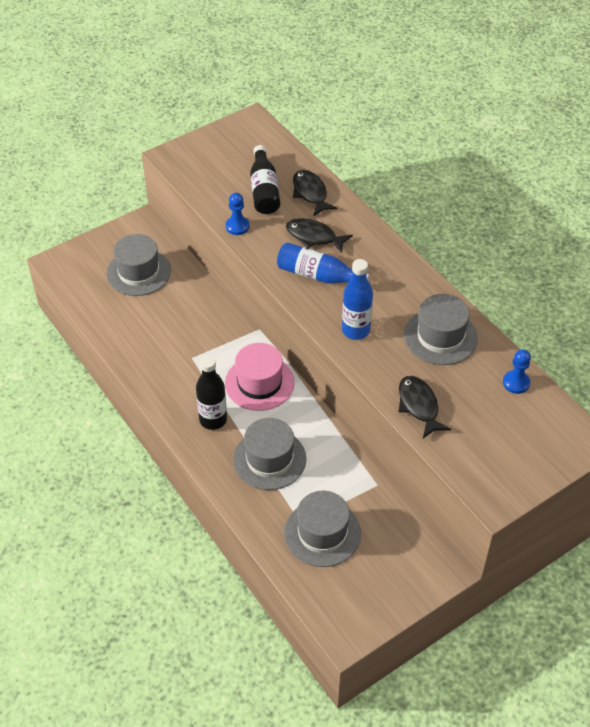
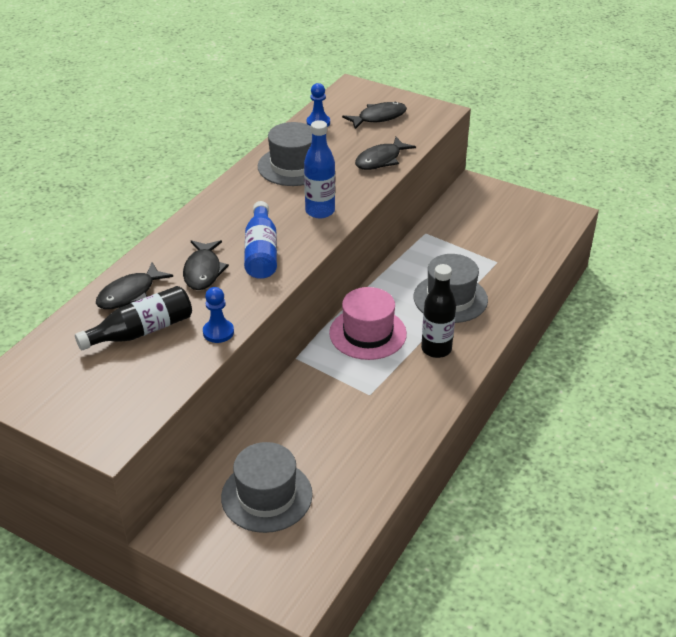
camera: 115 degrees left, 10 degrees down
grey hat [284,491,361,567] -> none
none -> black fish [342,102,407,129]

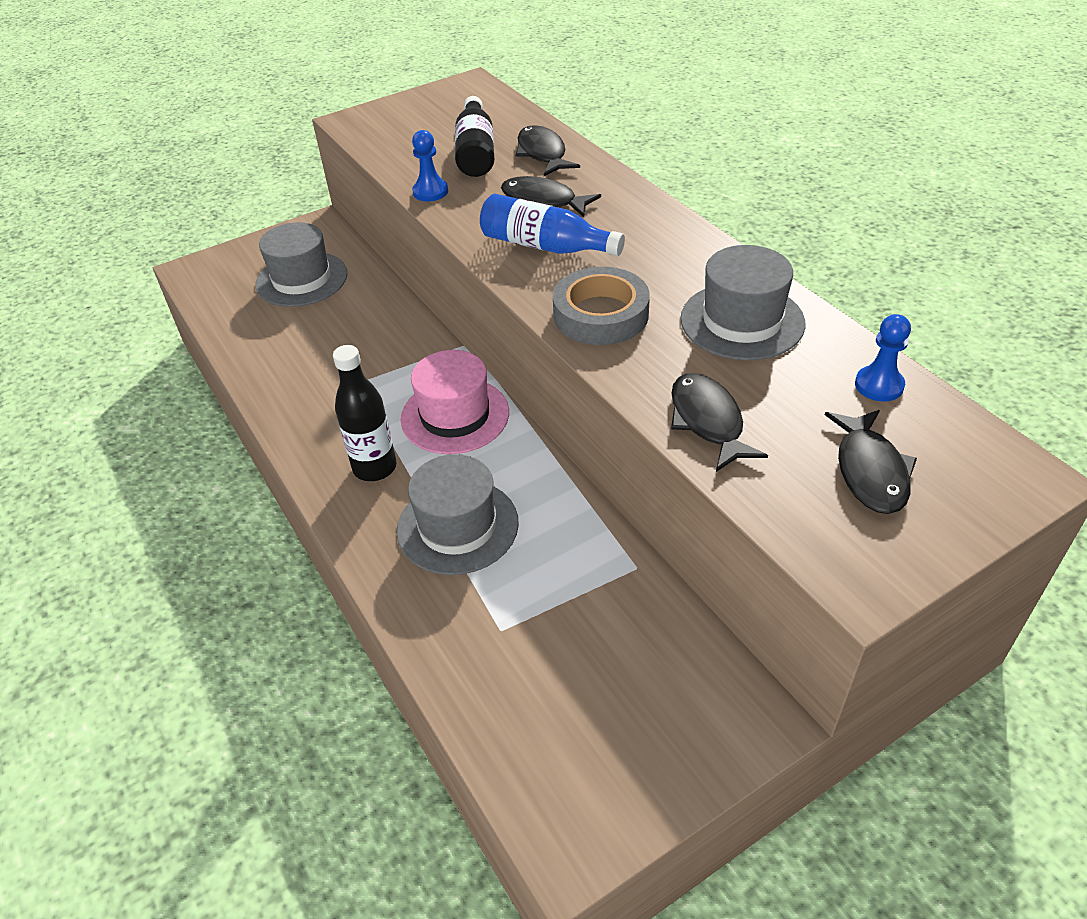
camera: 120 degrees right, 5 degrees up
blue bottle [304,120,335,218] -> grey tape [553,267,650,345]

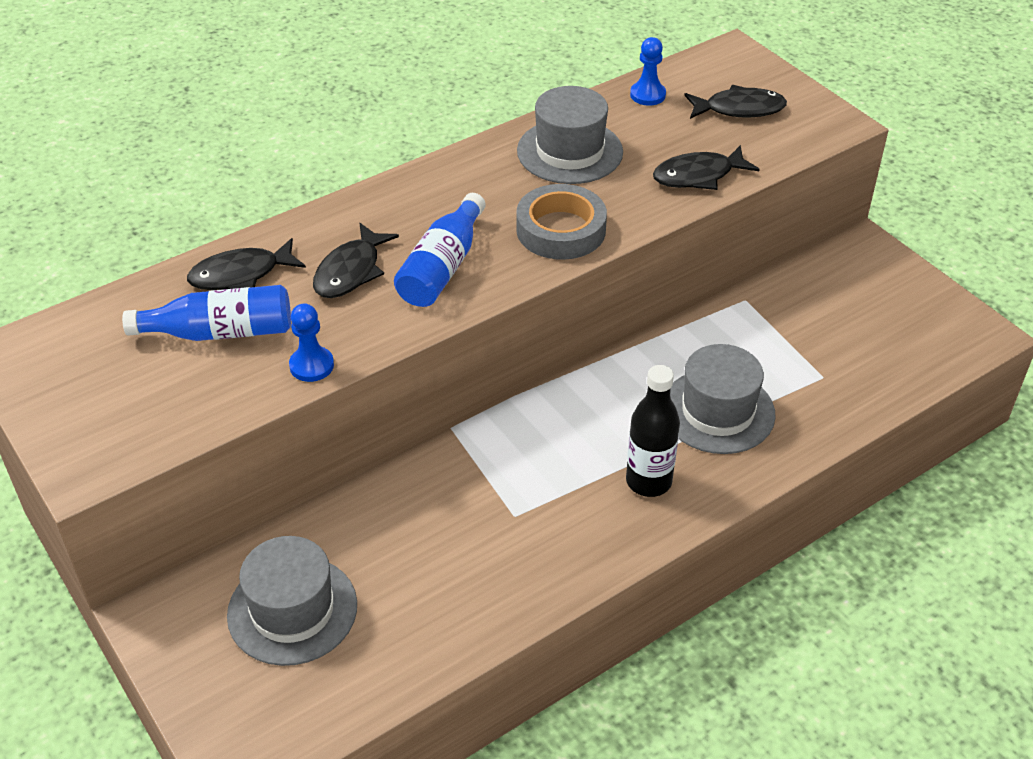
camera: 95 degrees left, 0 degrees up
pink hat [401,350,509,454] -> none
black bottle [455,96,494,177] -> blue bottle [122,285,291,341]

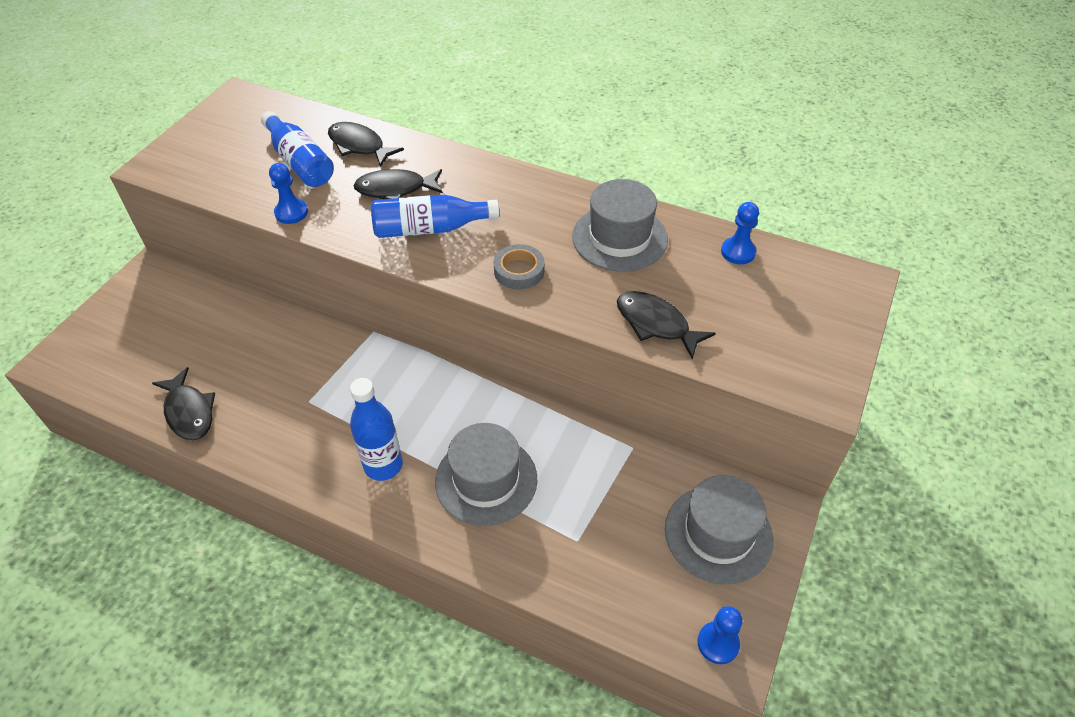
camera: 60 degrees right, 5 degrees up
grey hat [227,536,357,666] -> grey hat moved to [665,475,773,584]
grey tape [516,184,607,260] -> grey tape [494,244,544,290], size x0.64
black bottle [626,365,680,497] -> blue bottle [350,378,403,481]
black fish [684,85,787,119] -> black fish moved to [152,367,215,440]
none -> blue pawn [698,606,743,664]

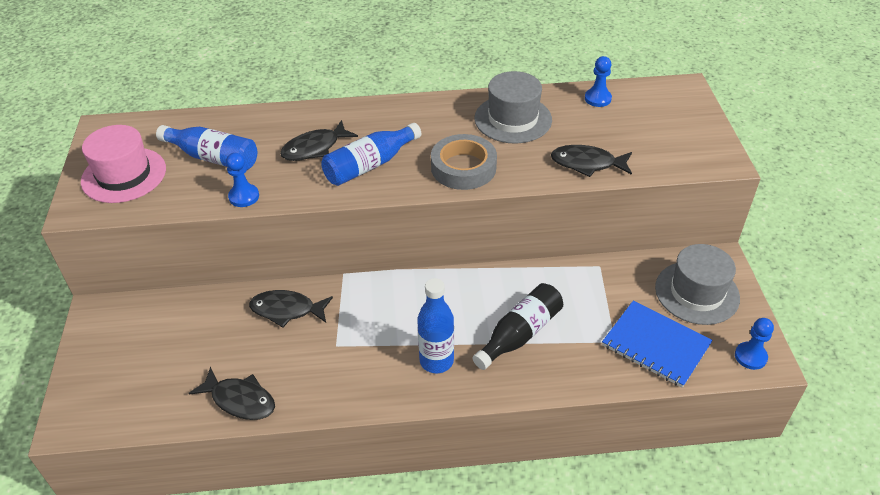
camera: 30 degrees left, 5 degrees down
black fish [328,122,404,167] -> black fish moved to [249,290,333,328]
grey hat [435,423,537,526] -> black bottle [473,283,563,370]
grey tape [494,244,544,290] -> grey tape [431,134,497,190], size x1.55
none -> pink hat [81,125,166,203]
none -> blue notebook [602,301,713,388]

